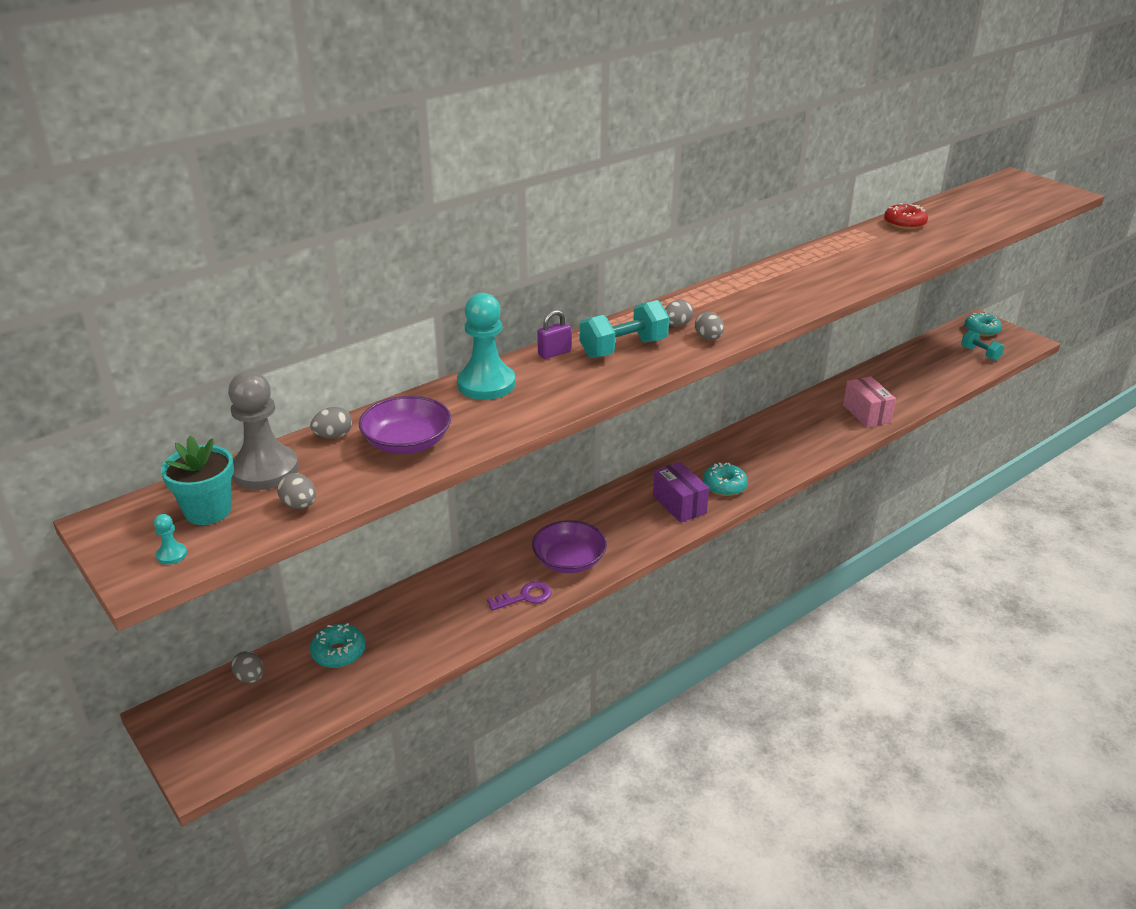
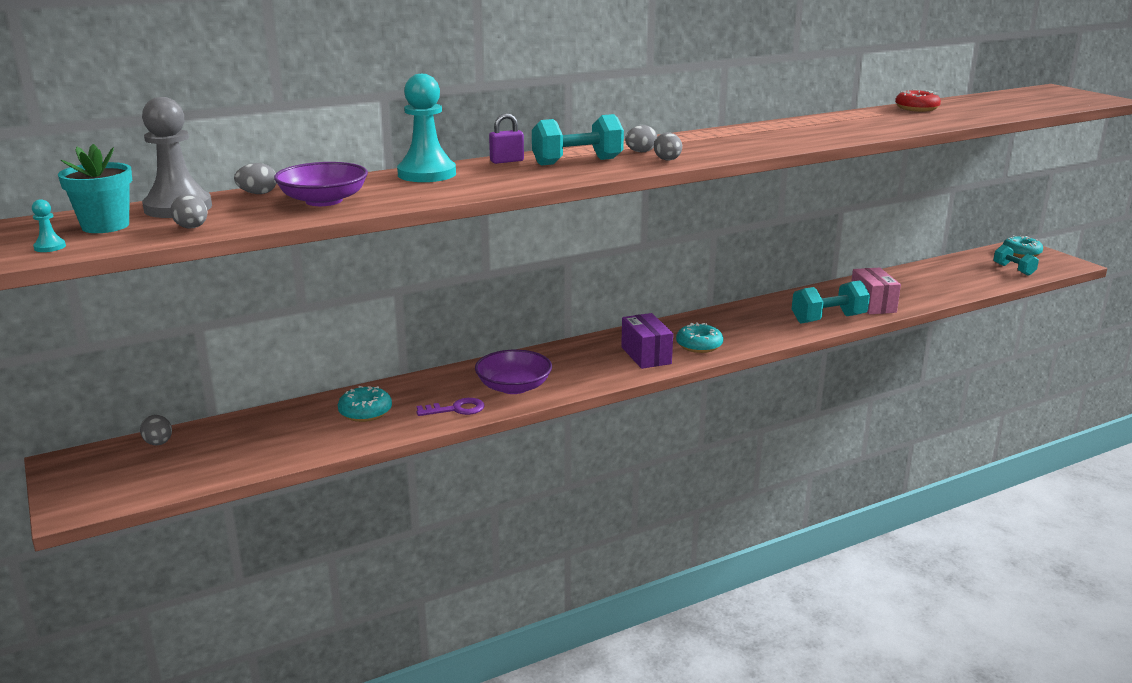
camera: 10 degrees right, 10 degrees down
turquoise donut [310,623,366,668] -> turquoise donut moved to [338,386,392,422]
none -> turquoise dumbbell [792,280,870,324]

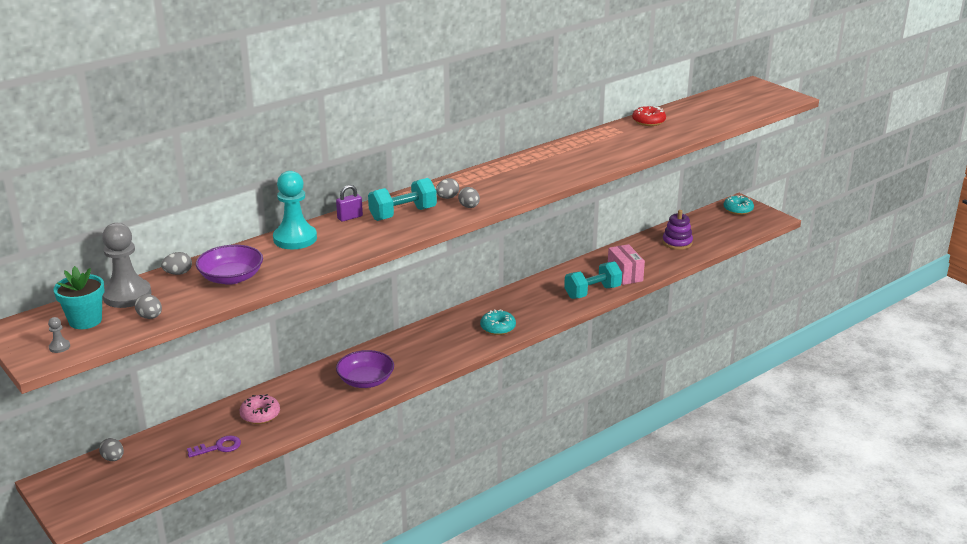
camera: 10 degrees left, 5 degrees up
turquoise pawn [32,199,66,252] -> grey pawn [48,317,70,353]
turquoise donut [338,386,392,422] -> pink donut [240,394,280,424]
purple key [417,398,484,416] -> purple key moved to [187,435,241,458]
purple box [621,313,673,369] -> none
turquoise dumbbell [993,245,1039,276] -> none
none -> purple stacking toy [662,210,693,250]

